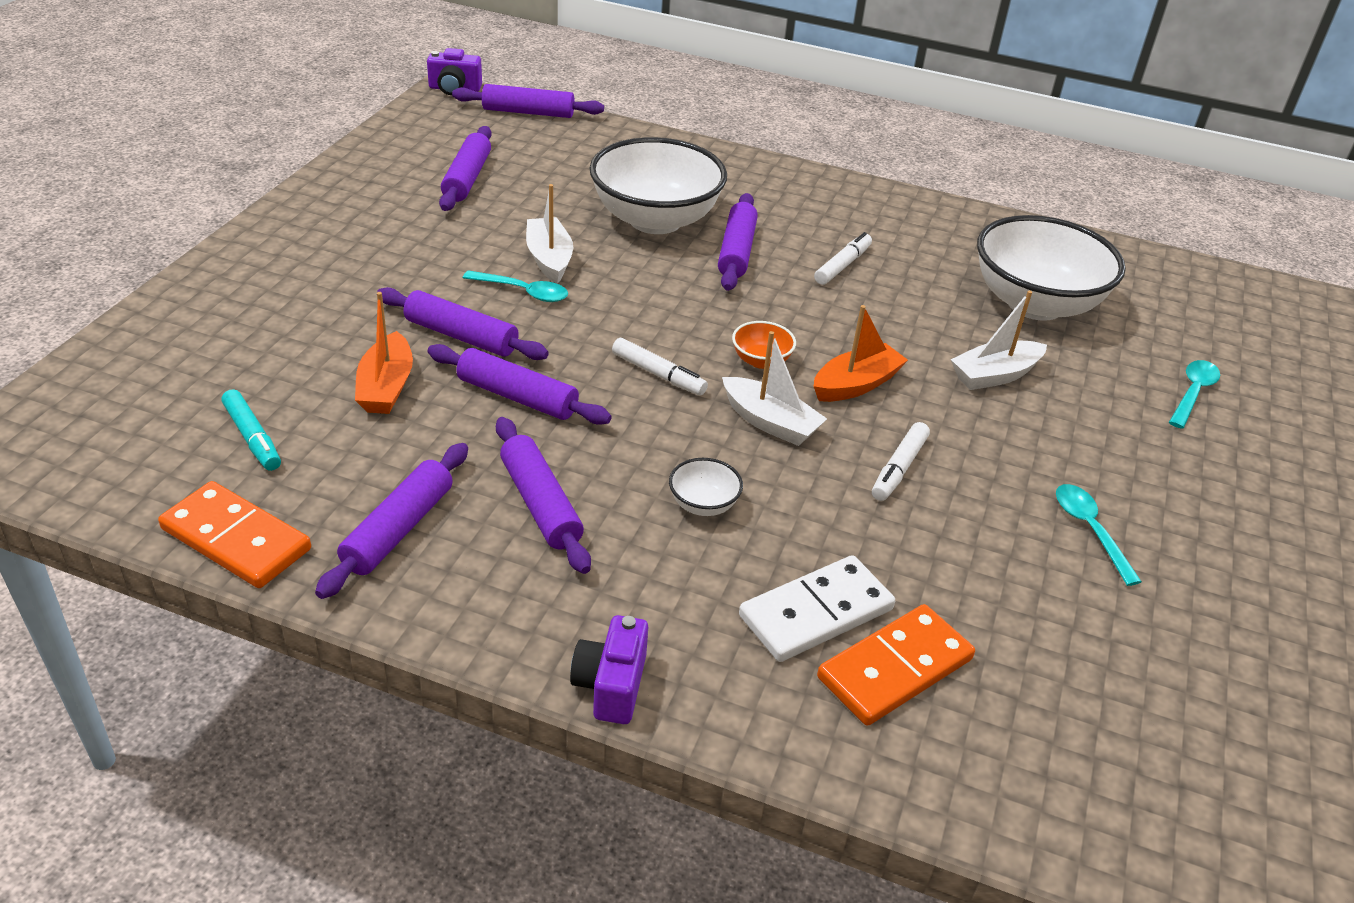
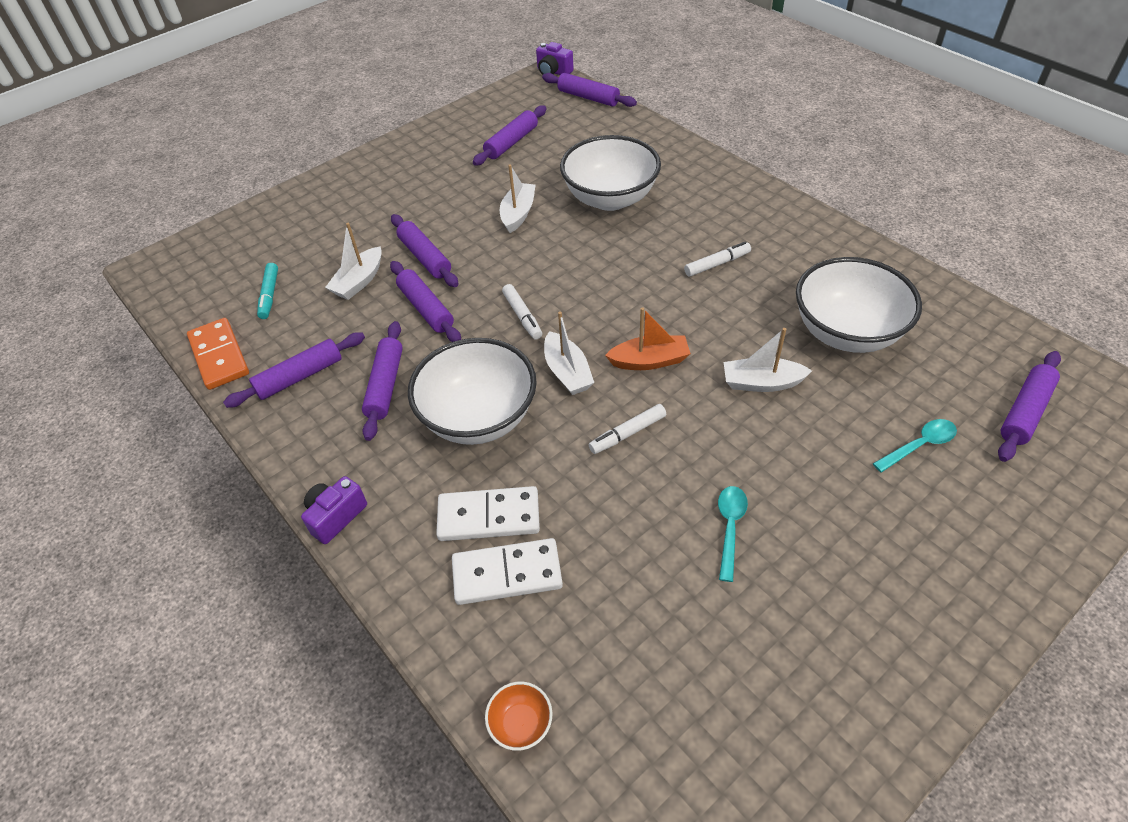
camera: 35 degrees right, 10 degrees up
orange boat [355,292,413,414] -> white boat [325,223,382,300]
turquoise spoon [463,270,568,302] -> none
white bowl [669,458,743,516] -> white bowl [408,338,537,445], size x2.44
purple rolling pin [718,193,758,291] -> purple rolling pin moved to [998,351,1061,462]
orange bowl [732,321,796,369] -> orange bowl moved to [485,682,552,751]
orange domino [817,604,975,726] -> white domino [452,538,563,605]

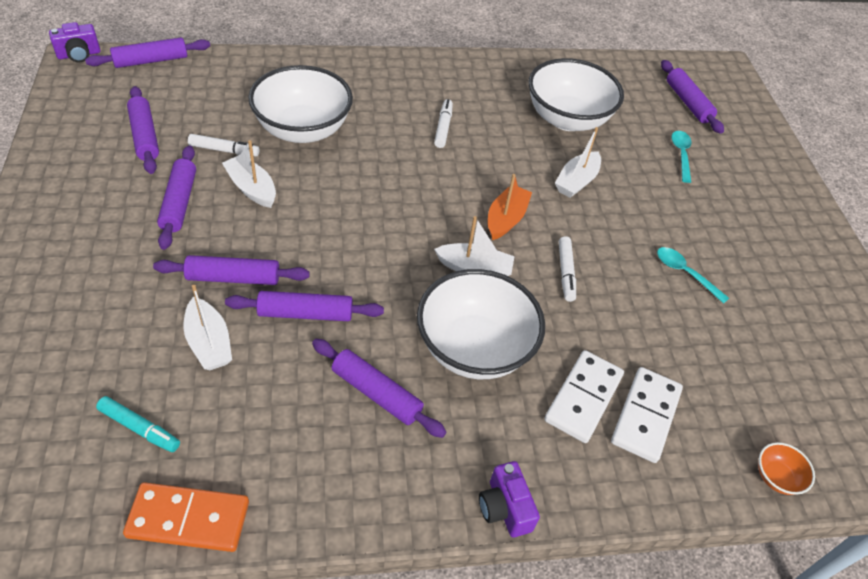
camera: 65 degrees left, 0 degrees up
purple rolling pin [223,332,365,408] -> purple rolling pin moved to [157,145,196,250]
white marker [502,284,542,339] -> white marker moved to [188,134,259,156]

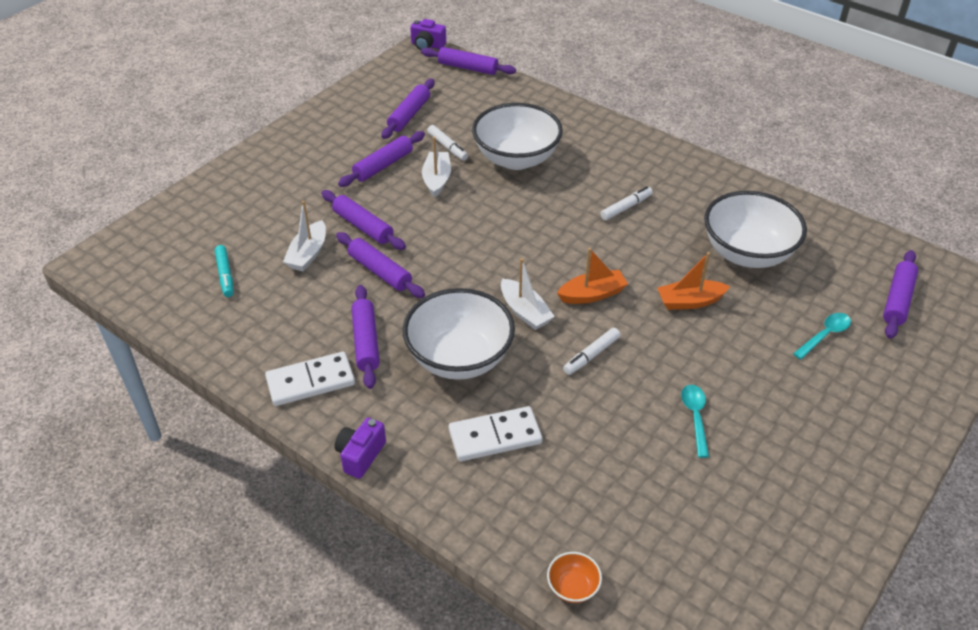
camera: 50 degrees right, 5 degrees down
orange domino [123,482,249,552] -> none
white boat [555,127,601,198] -> orange boat [657,252,730,310]
white domino [611,367,683,463] -> white domino moved to [265,351,355,406]

